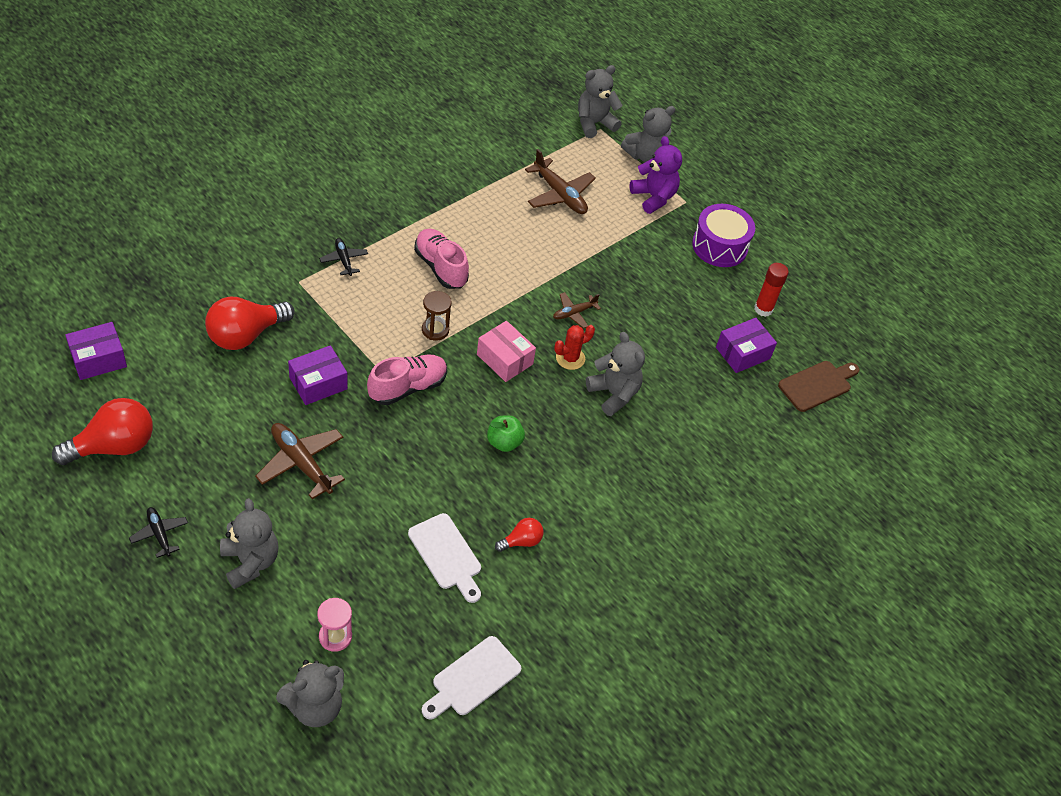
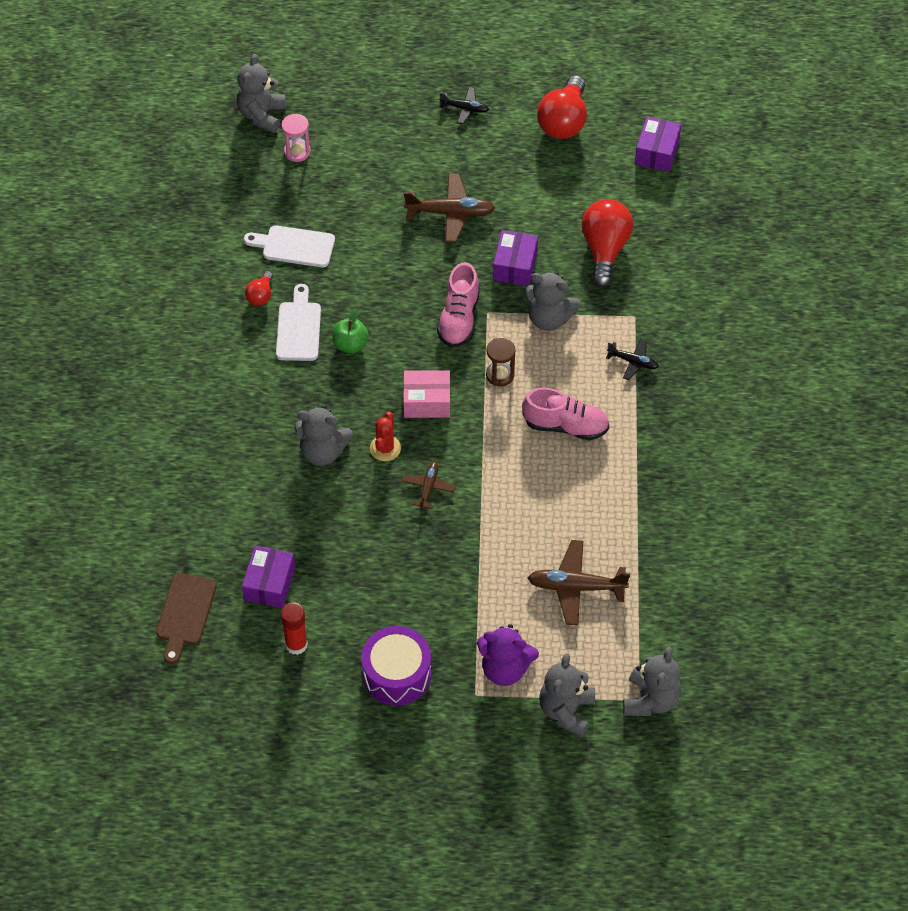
camera: 140 degrees right, 5 degrees up
grey teddy bear [220,498,279,589] -> grey teddy bear moved to [526,272,581,331]
white cutting board [422,636,521,720] -> white cutting board moved to [276,284,321,361]

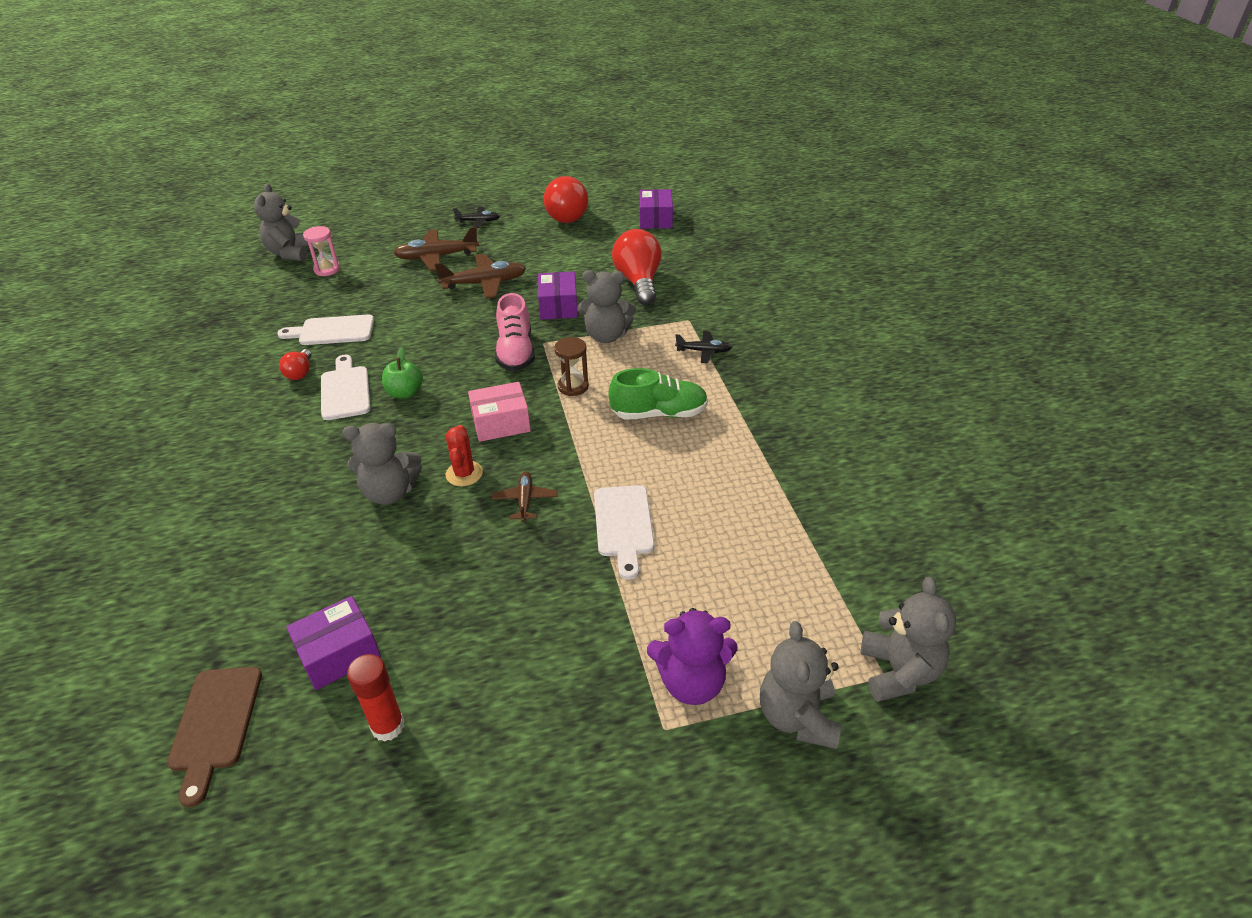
camera: 15 degrees left, 15 degrees down
purple box [242,546,295,608] -> purple box turned 60 degrees clockwise [286,596,381,690]
purple drum [361,626,431,706] -> none
pink shoe [522,388,609,441] -> green shoe [609,368,708,420]
brown plane [528,540,630,625] -> brown plane moved to [394,227,479,271]
none -> white cutting board [594,485,655,580]

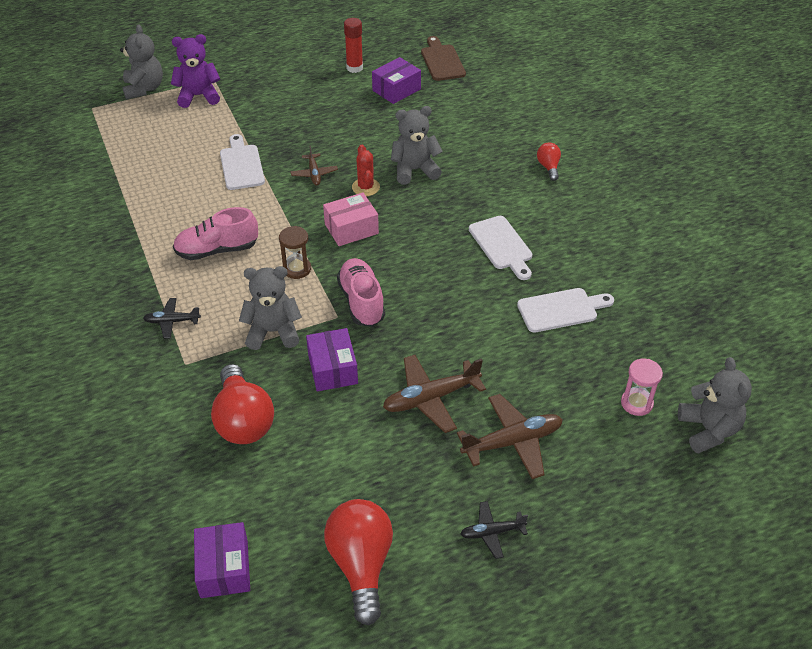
camera: 170 degrees right, 5 degrees up
red light bulb [279,349,311,380] -> red light bulb moved to [537,143,561,181]
green apple [382,348,423,399] -> none
green shoe [609,368,708,420] -> pink shoe [173,207,258,260]
grey teddy bear [861,577,956,702] -> none

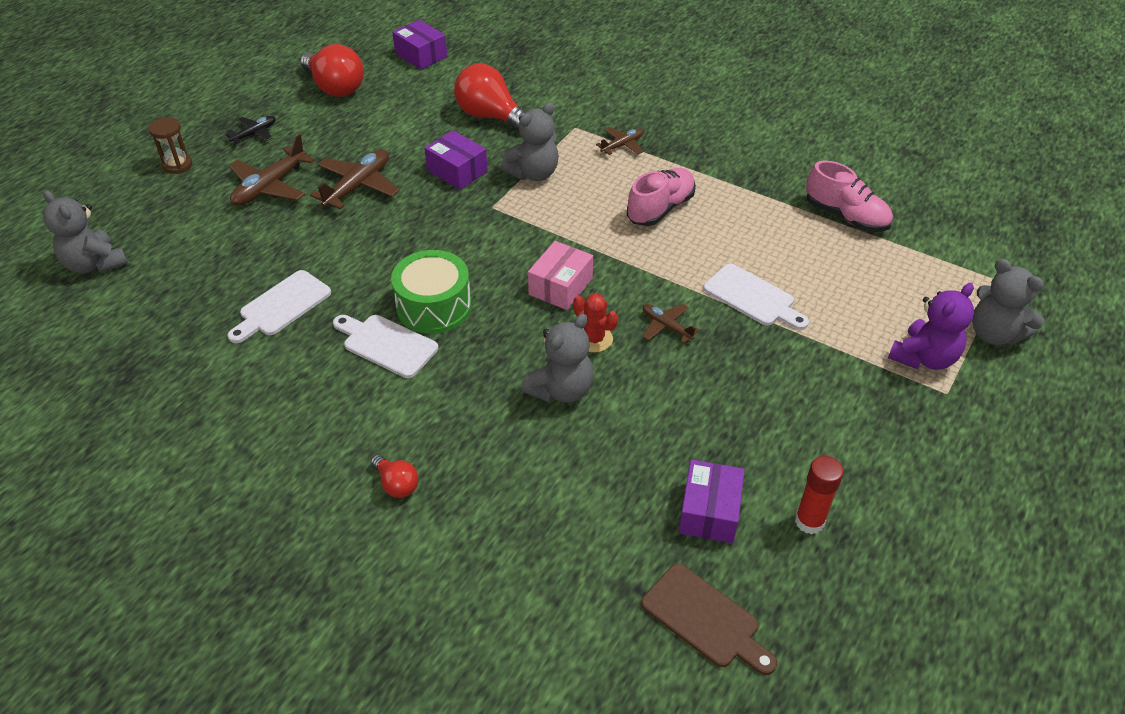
camera: 145 degrees right, 0 degrees up
black plane [143,298,201,339] -> brown plane [596,127,643,155]
brown hourglass [279,226,311,279] -> brown hourglass moved to [149,117,192,174]
pink shoe [337,258,385,327] -> pink shoe moved to [806,160,893,232]
pink hourglass [621,359,663,416] -> none
none -> green drum [391,250,472,334]

